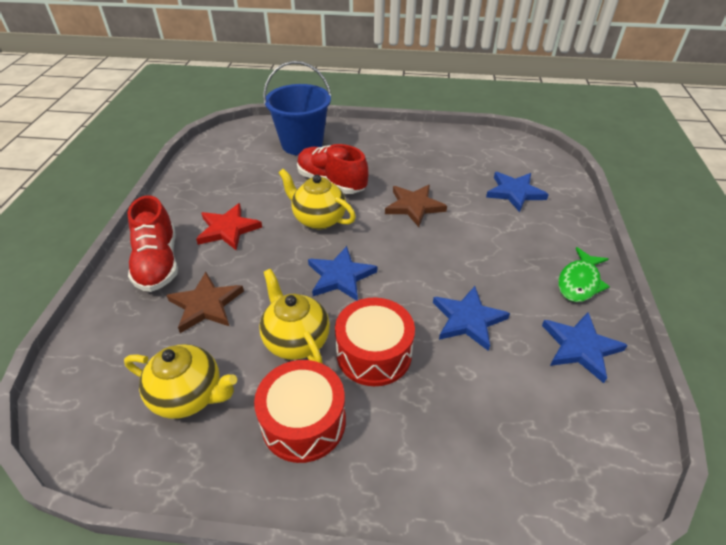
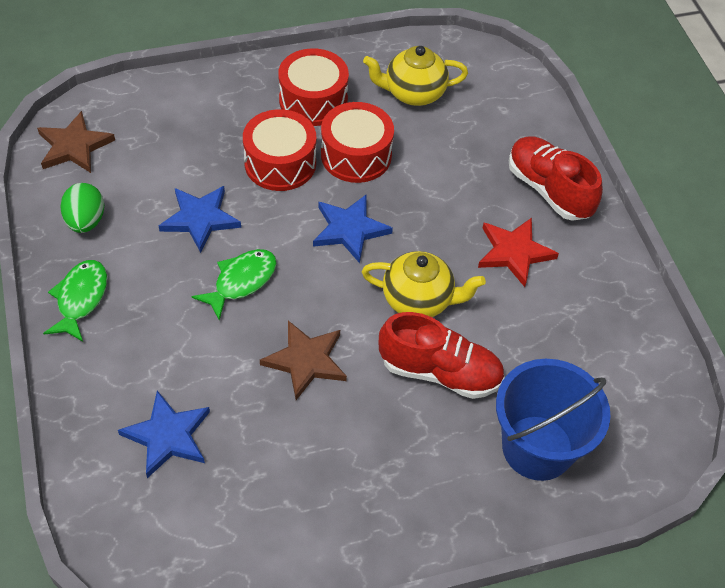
camera: 155 degrees right, 10 degrees up
brown star [166,272,244,333] -> brown star moved to [37,111,115,173]
yellow teapot [259,269,330,364] -> red drum [321,102,394,183]
blue star [542,312,628,383] -> green egg [60,183,104,233]
none -> green fish [192,249,277,320]

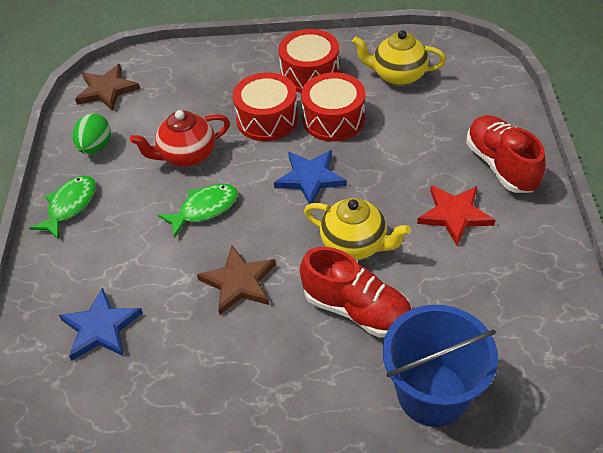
camera: 20 degrees right, 5 degrees down
blue star [159,186,241,253] -> red teapot [130,110,230,167]

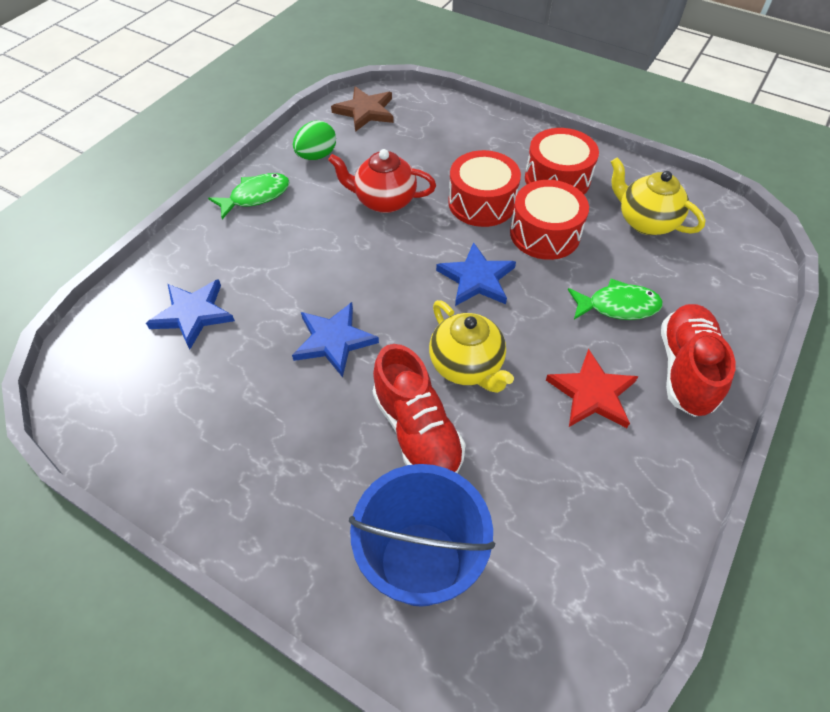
camera: 30 degrees right, 5 degrees up
green fish [158,184,238,238] -> green fish moved to [568,279,663,320]
brown star [197,246,276,315] -> blue star [292,302,379,377]

